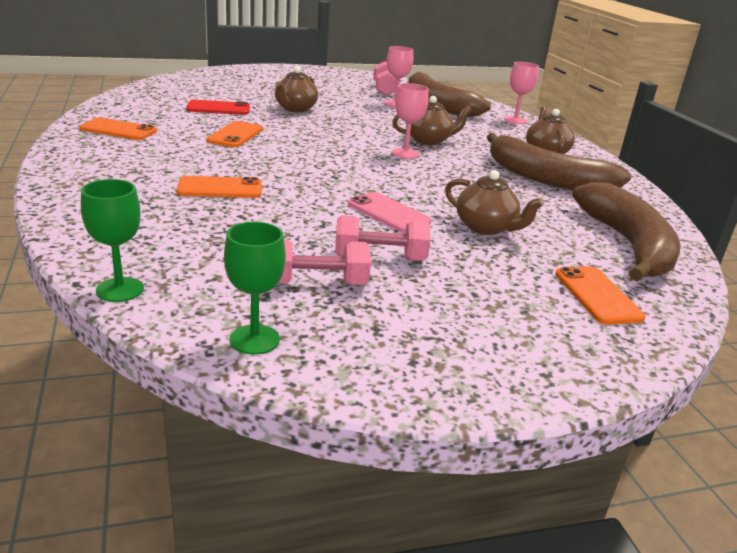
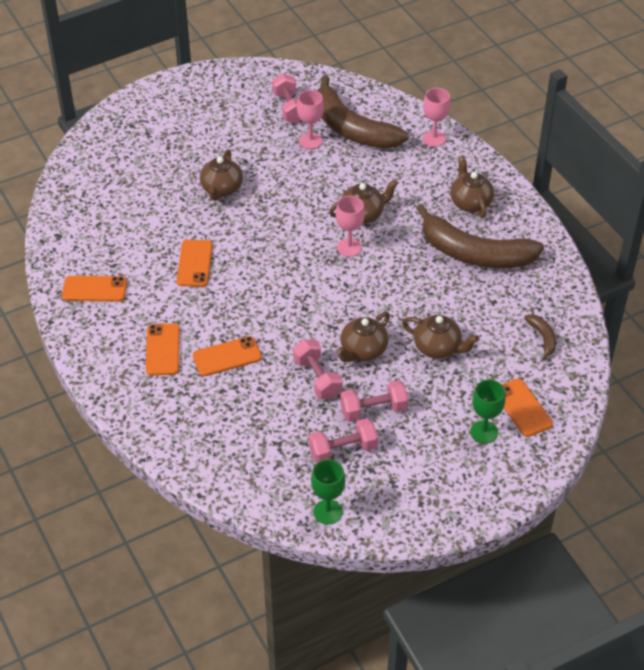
camera: 10 degrees left, 20 degrees up
green goblet [81,179,144,302] -> green goblet moved to [470,380,506,444]
red phone [186,100,250,115] -> none
pink phone [348,192,432,233] -> brown teapot [336,312,390,362]
brown banana [572,182,681,282] -> brown banana [524,314,556,361], size x0.41
none -> orange phone [146,323,180,376]
none -> pink dumbbell [293,339,343,399]

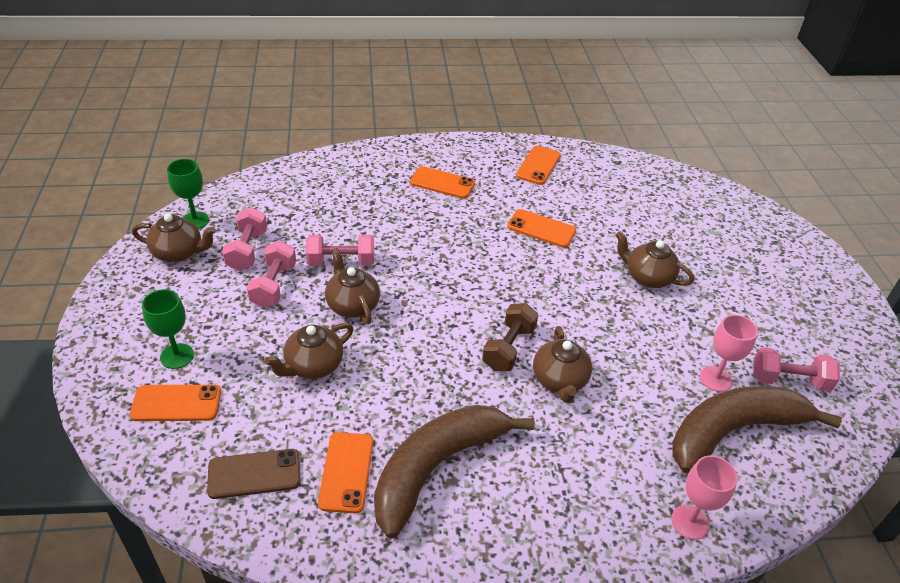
camera: 110 degrees right, 5 degrees down
orange phone [193,336,262,376] -> orange phone moved to [318,432,373,513]
pink goblet [335,196,365,257] -> brown dumbbell [482,303,538,371]
brown teapot [450,155,494,218] -> brown teapot moved to [132,214,216,262]
brown banana [524,314,556,361] -> brown phone [207,449,301,499]

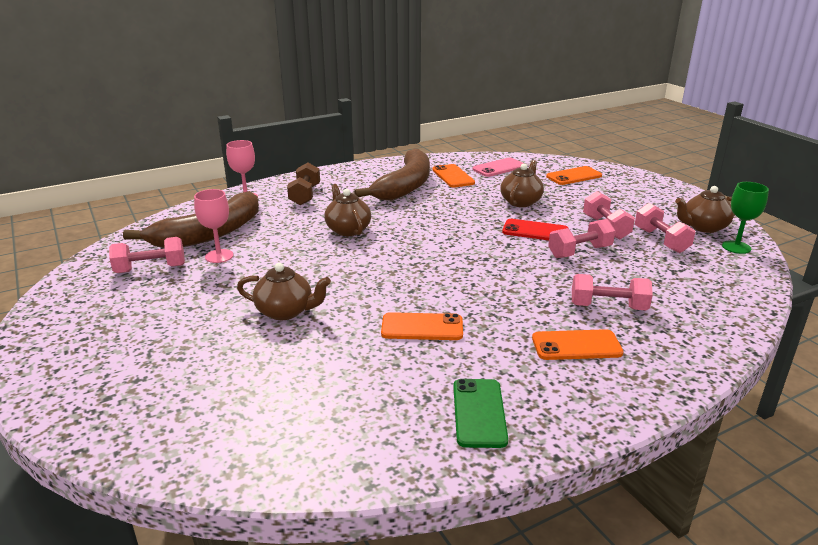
camera: 160 degrees right, 15 degrees down
green goblet [142,289,194,369] -> none
brown phone [207,449,301,499] -> pink phone [472,158,524,177]
brown teapot [325,248,380,324] -> red phone [502,219,569,240]
brown dumbbell [482,303,538,371] -> brown dumbbell moved to [287,163,320,205]
orange phone [516,146,561,185] -> green phone [453,379,508,448]
none -> pink dumbbell [572,274,653,311]

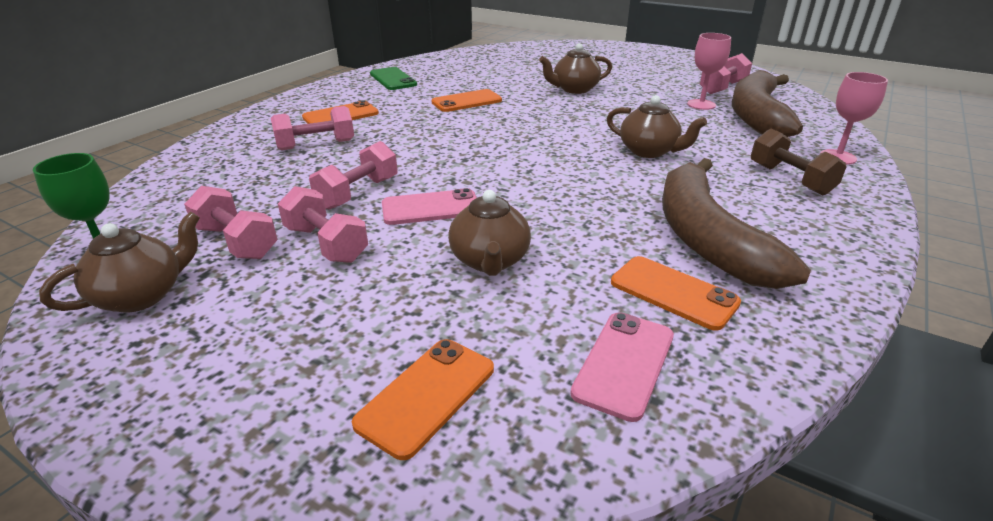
camera: 150 degrees right, 5 degrees up
red phone [502,219,569,240] -> pink phone [382,188,477,225]

